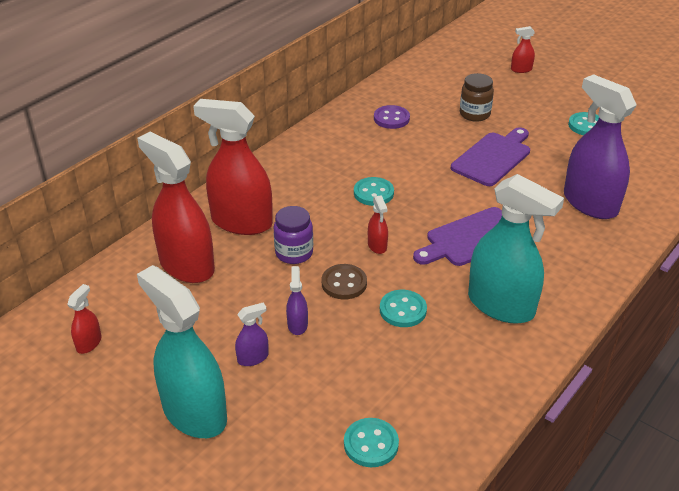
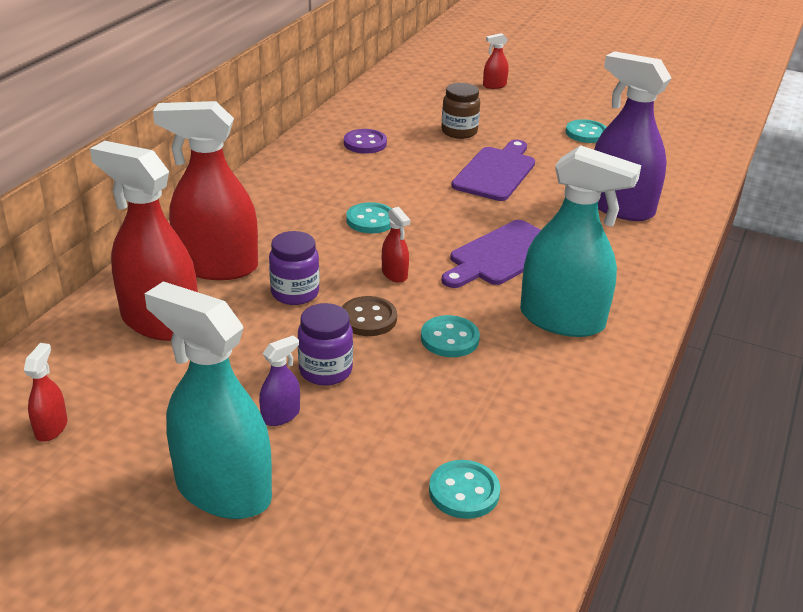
camera: 15 degrees left, 5 degrees down
purple spray bottle [286,266,308,335] -> purple jar [298,303,353,386]

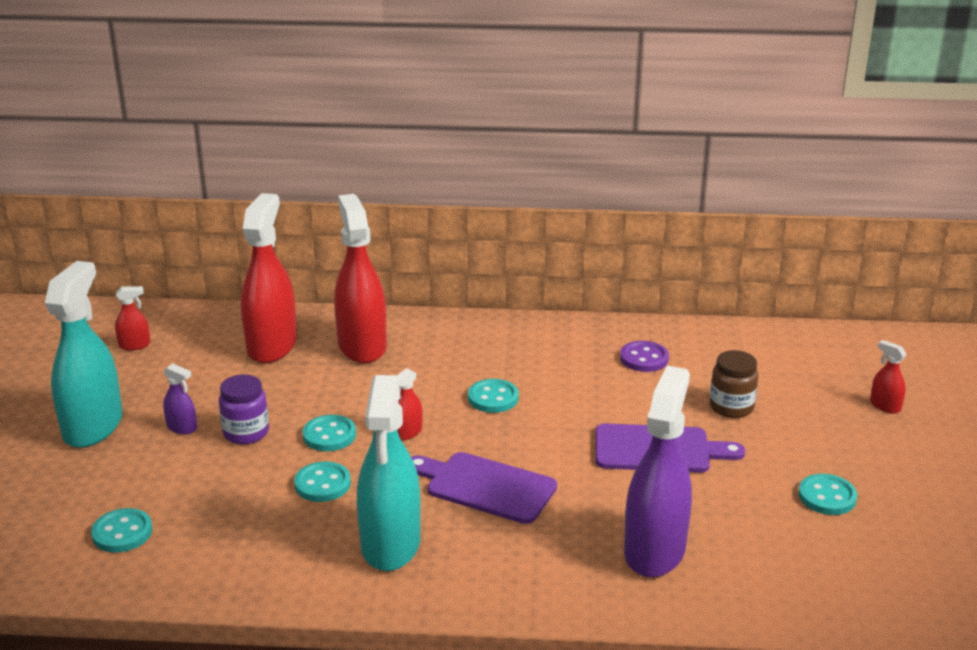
camera: 70 degrees right, 5 degrees down
purple jar [269,231,320,305] -> none
brown button [342,296,397,336] -> turquoise button [303,415,356,451]

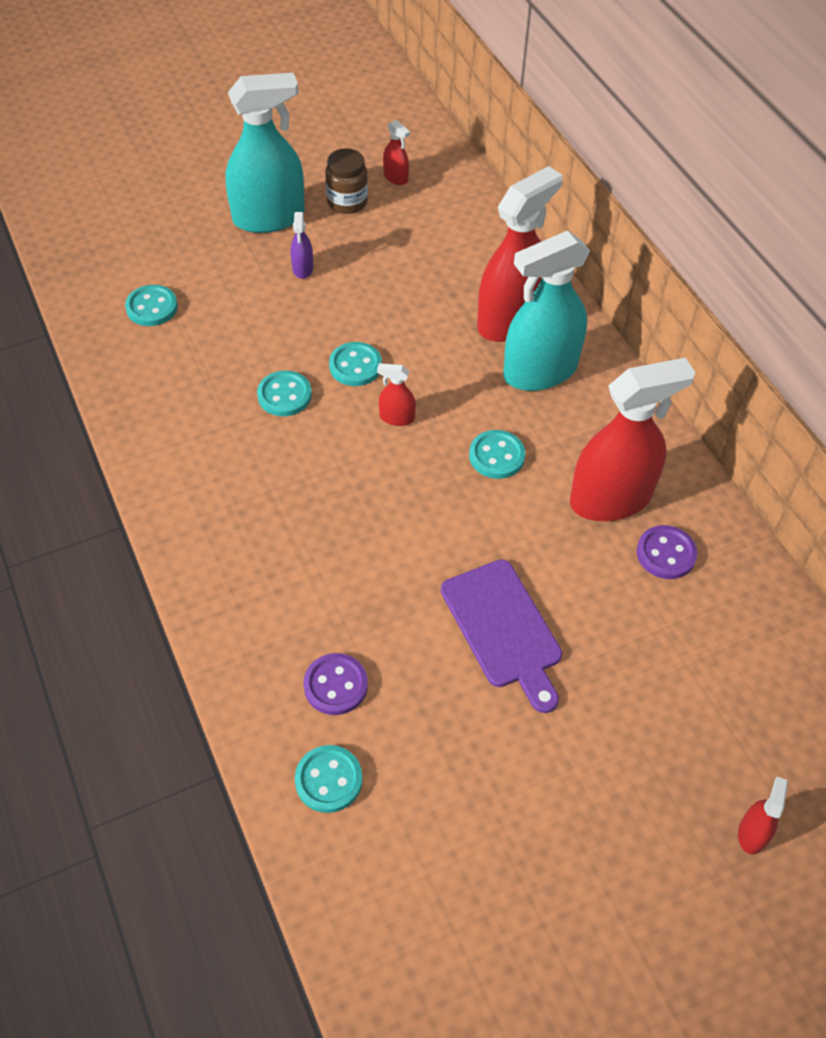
camera: 60 degrees right, 25 degrees up
purple jar [219,374,269,444] -> none
red spray bottle [241,193,297,363] -> red spray bottle moved to [570,358,696,521]
turquoise spray bottle [357,375,421,571] -> turquoise spray bottle moved to [503,231,590,391]
purple cutting board [411,452,557,524] -> none
purple spray bottle [624,366,692,578] -> purple button [303,653,368,715]
brown jar [710,350,758,418] -> brown jar moved to [325,148,368,214]
turquoise button [798,474,857,515] -> turquoise button moved to [295,745,362,813]

